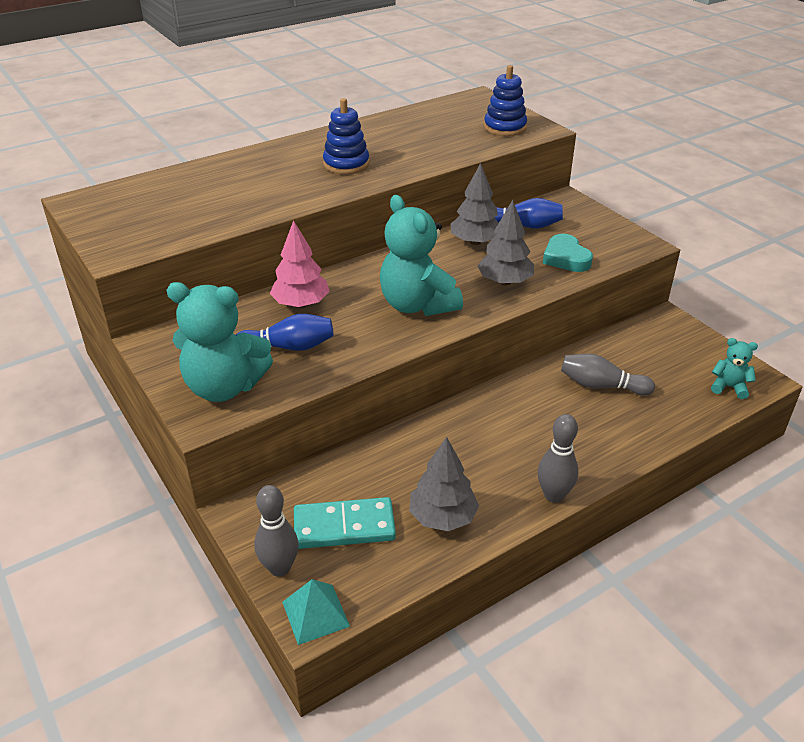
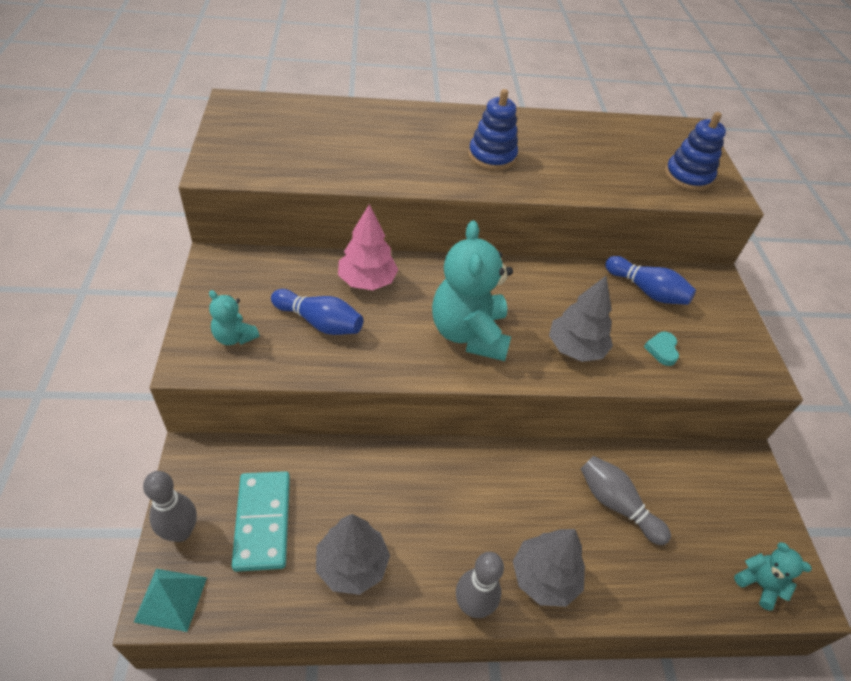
camera: 25 degrees right, 10 degrees up
turquoise teddy bear [167,282,273,402] -> turquoise teddy bear [209,290,260,345], size x0.48
turquoise domino [294,497,396,549] -> turquoise domino turned 60 degrees clockwise [231,471,290,572]
grey tree [451,163,498,245] -> grey tree moved to [513,529,585,607]
turquoise heart [543,234,593,272] -> turquoise heart [644,332,679,366], size x0.61

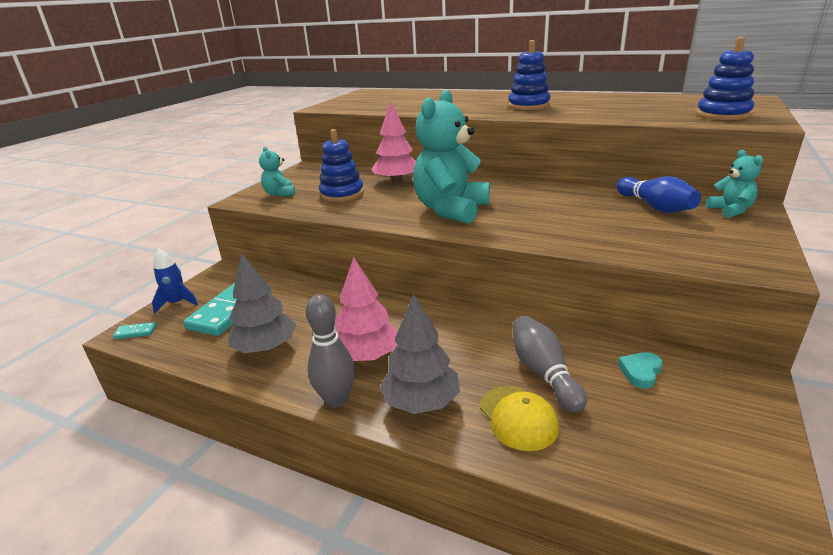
camera: 35 degrees right, 20 degrees down
turquoise pyramid [134,569,207,632] -> turquoise domino [113,322,157,339]
grey bowling pin [143,471,197,542] -> blue rocket [152,249,198,314]
blue bowling pin [271,289,363,335] -> blue stacking toy [319,129,364,202]
grey tree [549,276,613,362] -> none
turquoise heart [644,332,679,366] -> turquoise heart moved to [618,352,663,389]
turquoise teddy bear [734,542,812,611] -> turquoise teddy bear moved to [706,150,763,218]
none -> pink tree [335,257,398,361]
none -> yellow cap [480,386,559,451]

